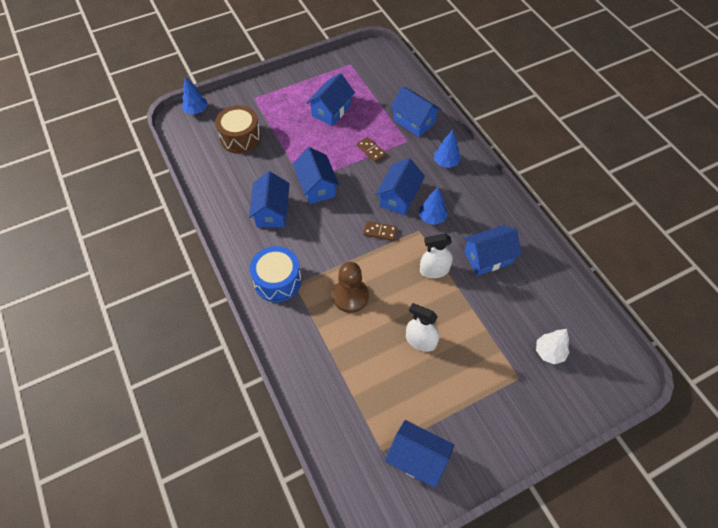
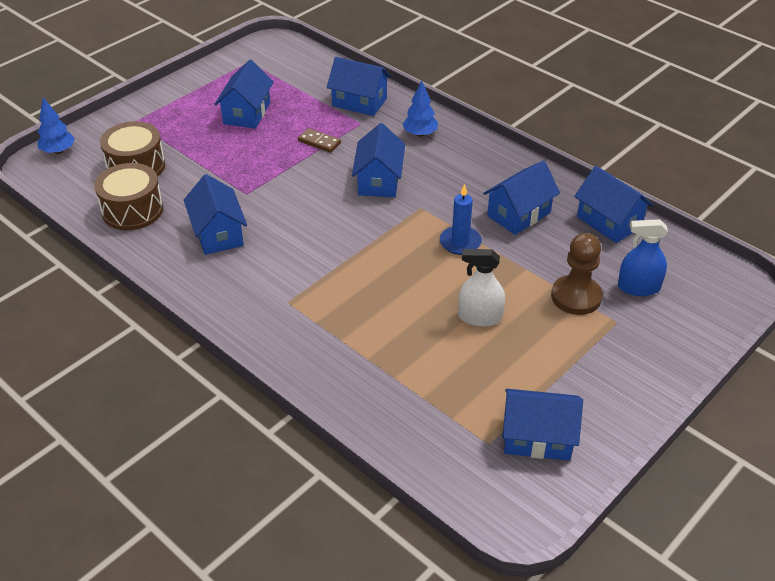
camera: 20 degrees left, 15 degrees down
blue drum [250,246,302,302] -> none
blue house [293,147,339,204] -> blue house moved to [574,166,653,243]
brown pawn [332,262,369,313] -> brown pawn moved to [551,233,603,315]
brown domino [363,221,397,241] -> none
blue tree [419,187,448,225] -> none
white spray bottle [420,234,453,278] -> blue candle [440,184,482,255]
white tree [536,329,569,364] -> blue spray bottle [618,219,668,296]
none -> brown drum [94,163,163,230]

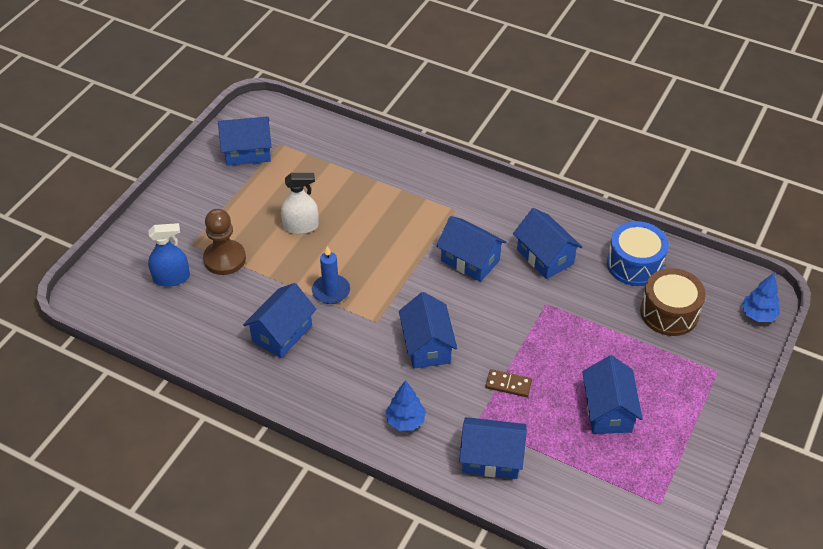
camera: 165 degrees right, 5 degrees up
brown drum [94,163,163,230] -> blue drum [607,221,669,286]
blue house [574,166,653,243] -> blue house moved to [436,216,506,282]

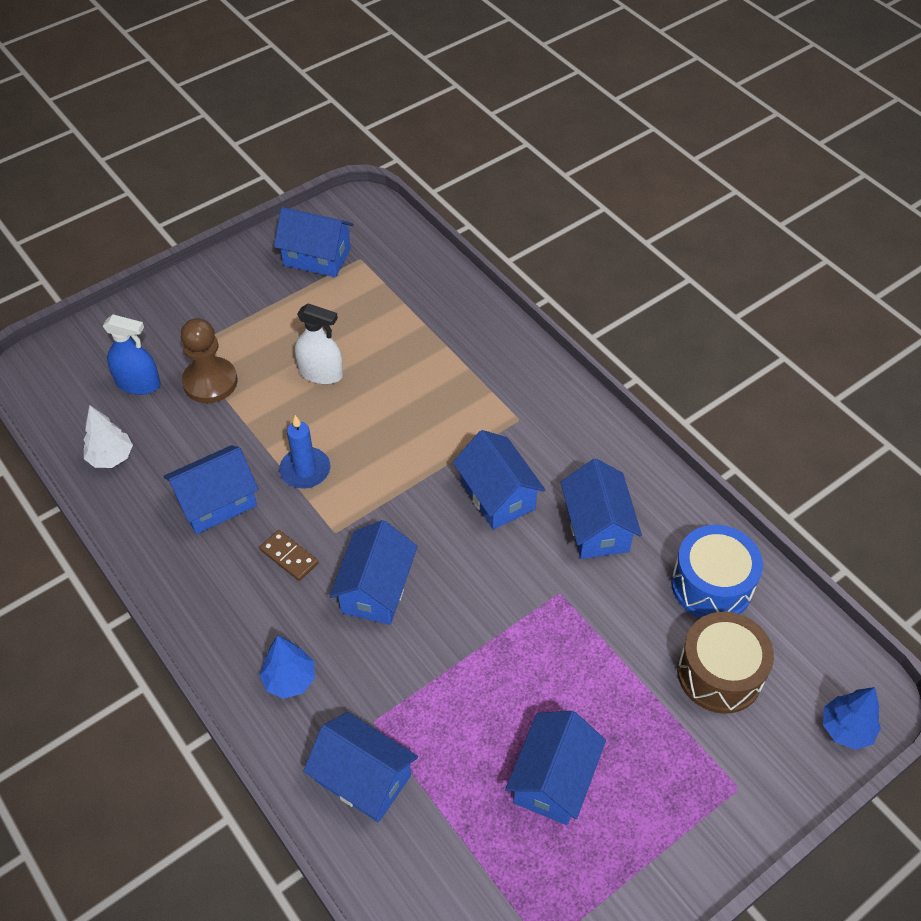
camera: 25 degrees right, 5 degrees up
brown domino [485,369,532,397] -> brown domino moved to [259,530,319,581]
none -> white tree [84,405,133,468]

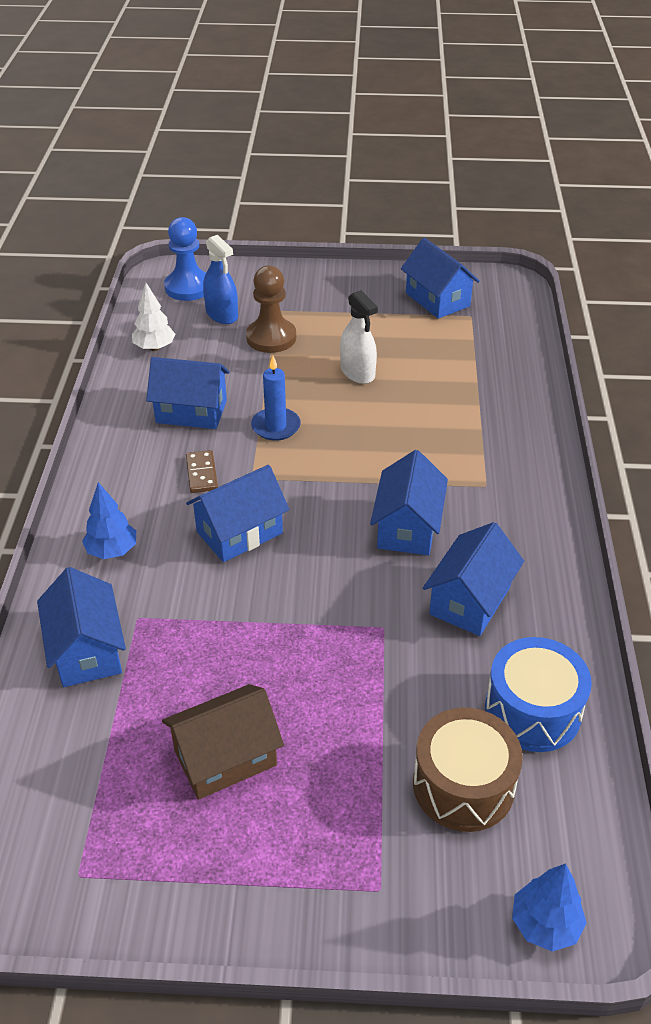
camera: 40 degrees right, 10 degrees down
blue house [505,711,606,825] -> brown house [162,684,284,800]
none -> blue pawn [164,217,206,301]

